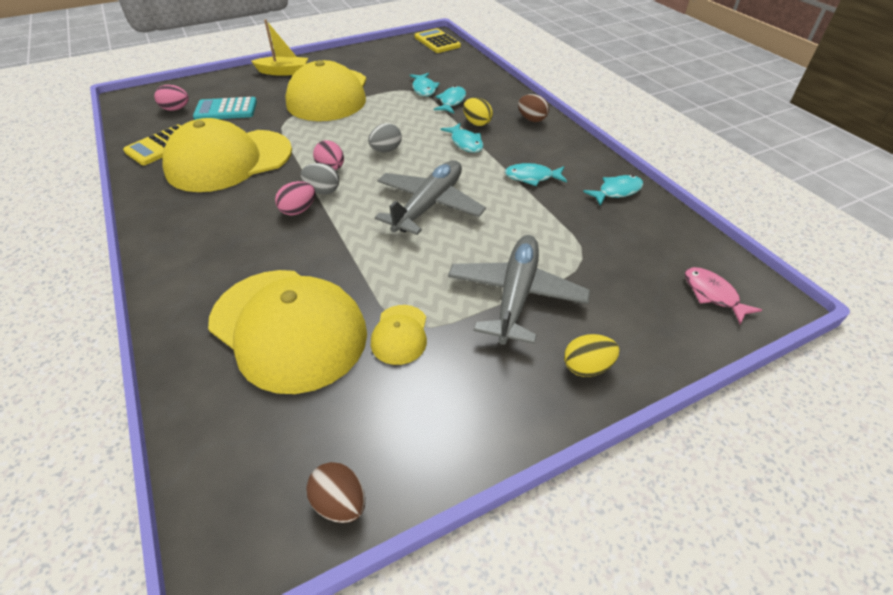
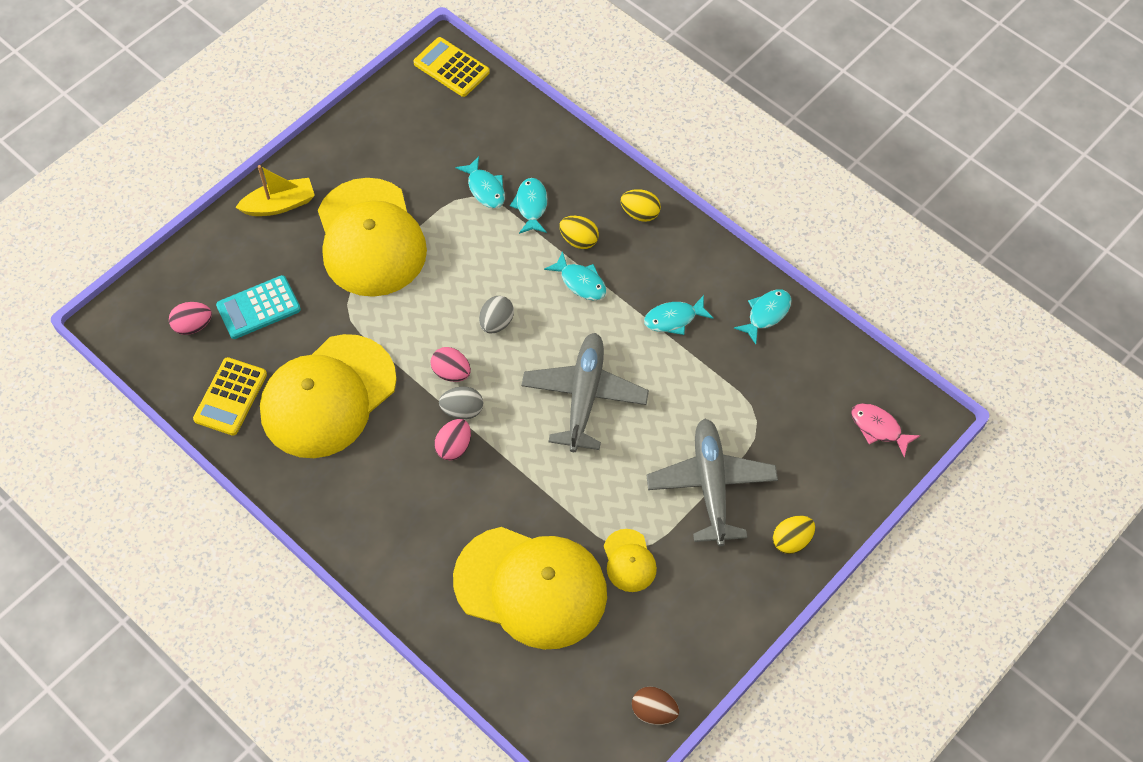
camera: 20 degrees left, 15 degrees up
brown egg [518,94,549,122] -> yellow egg [620,189,661,222]

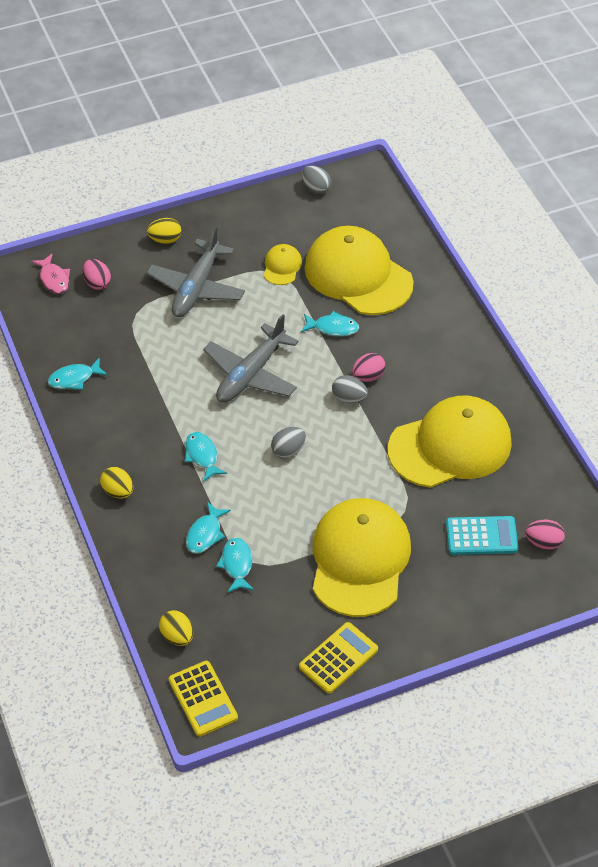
camera: 155 degrees left, 10 degrees down
yellow calculator [193,357,267,436] -> yellow calculator moved to [299,622,378,694]
yellow boat [235,165,315,216] -> none
pink egg [431,347,471,382] -> pink egg moved to [83,259,111,290]
yellow egg [559,216,599,249] -> yellow egg moved to [159,610,193,646]
brown egg [632,686,679,725] -> grey egg [302,166,331,194]
turquoise fish [644,295,713,335] -> turquoise fish moved to [301,311,359,337]

